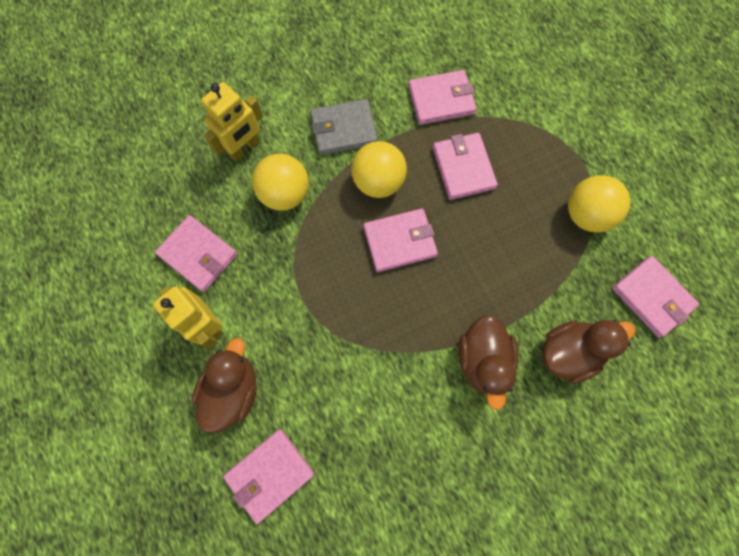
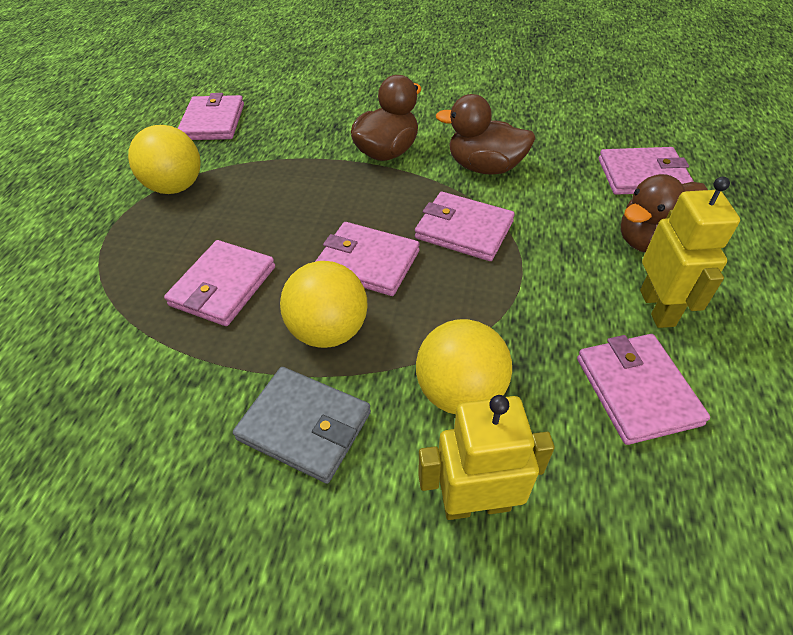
camera: 140 degrees left, 25 degrees down
pink wallet [408,70,477,125] -> pink wallet moved to [415,192,515,261]
brown duck [542,320,635,384] -> brown duck moved to [436,94,536,175]

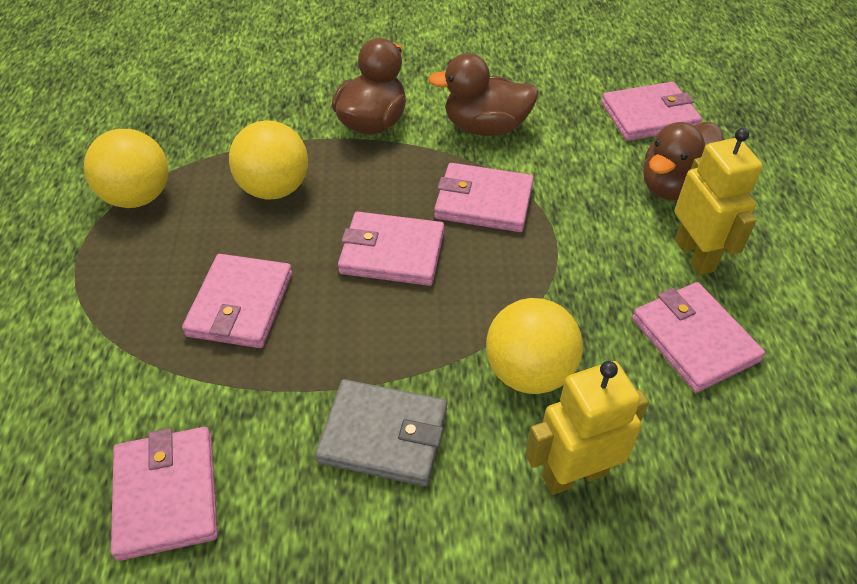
camera: 15 degrees left, 0 degrees up
pink wallet [178,93,244,140] -> pink wallet moved to [111,427,218,561]
yellow ball [280,261,368,348] -> yellow ball moved to [229,120,308,199]

